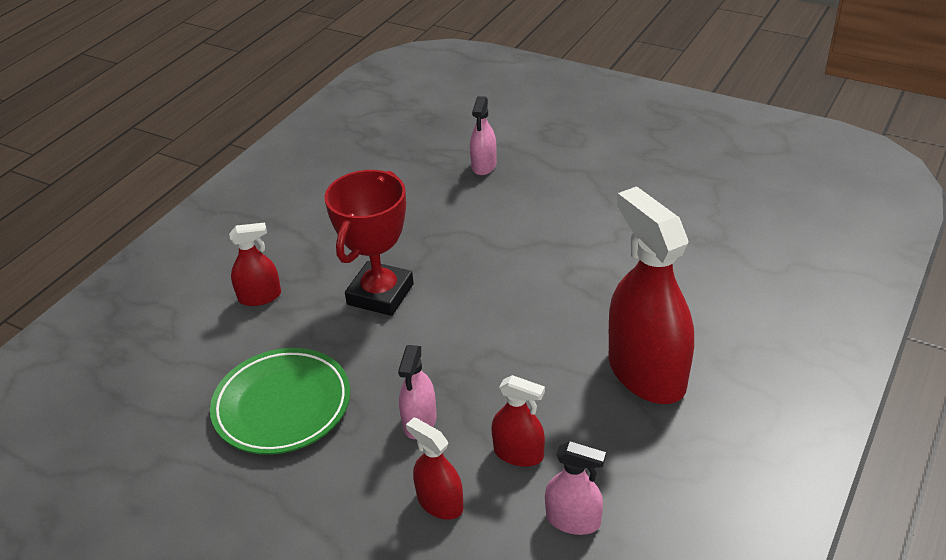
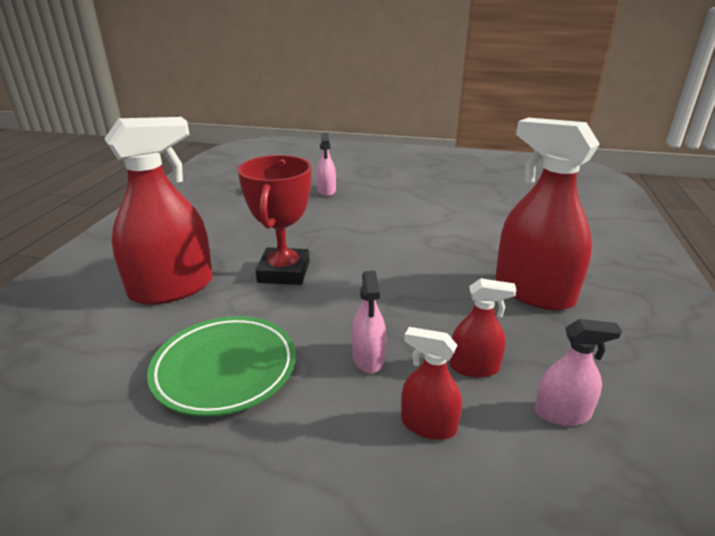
camera: 20 degrees left, 10 degrees down
red spray bottle [229,223,281,306] -> red spray bottle [104,117,213,305], size x2.05

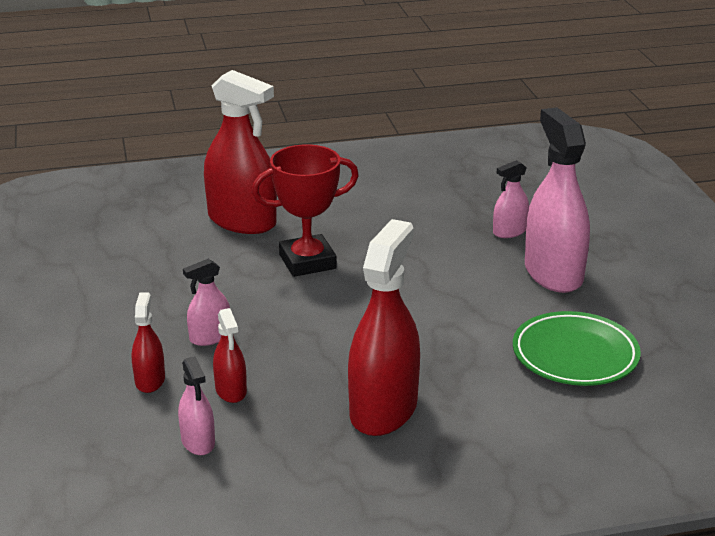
camera: 65 degrees right, 0 degrees up
green plate [147,316,296,417] -> green plate moved to [513,311,641,386]
none -> pink spray bottle [525,107,590,293]

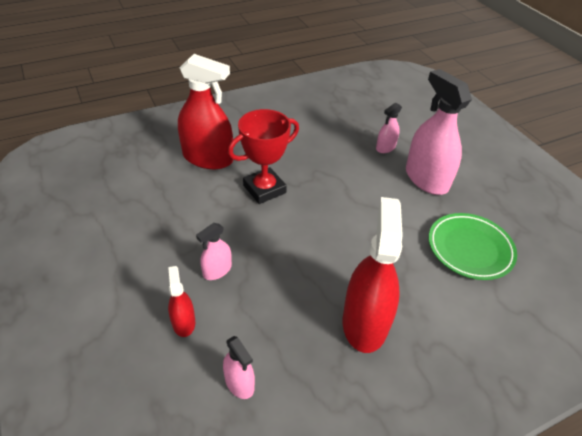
camera: 15 degrees left, 15 degrees up
red spray bottle [213,308,247,403] -> none

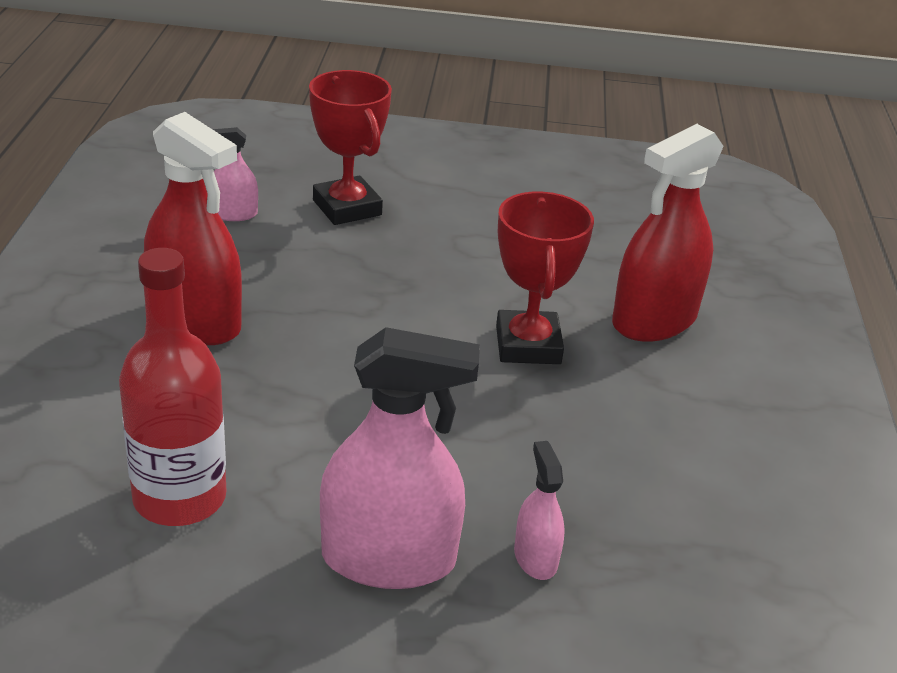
camera: 120 degrees right, 10 degrees down
red spray bottle [168,266,195,337] -> red trophy [309,70,392,225]
pink spray bottle [196,223,232,280] -> none
green plate [429,213,517,280] -> red bottle [119,248,226,526]

